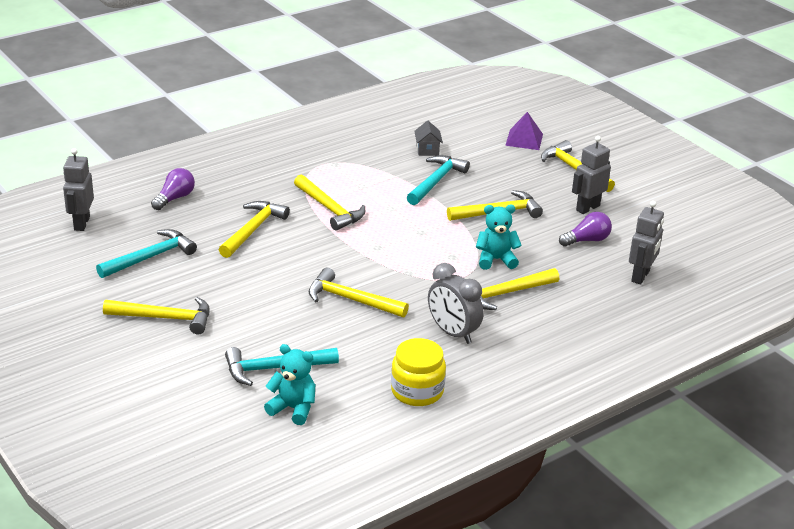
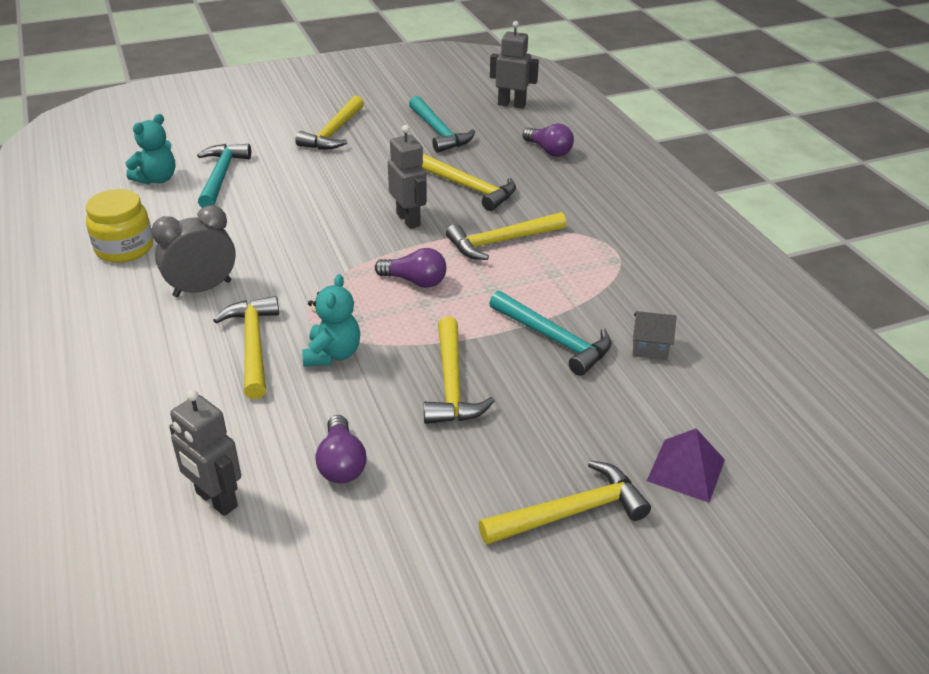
camera: 105 degrees right, 5 degrees up
yellow hammer [309,268,409,317] -> none
grey robot [572,136,611,214] -> grey robot moved to [388,125,427,229]
none -> purple light bulb [375,248,446,288]

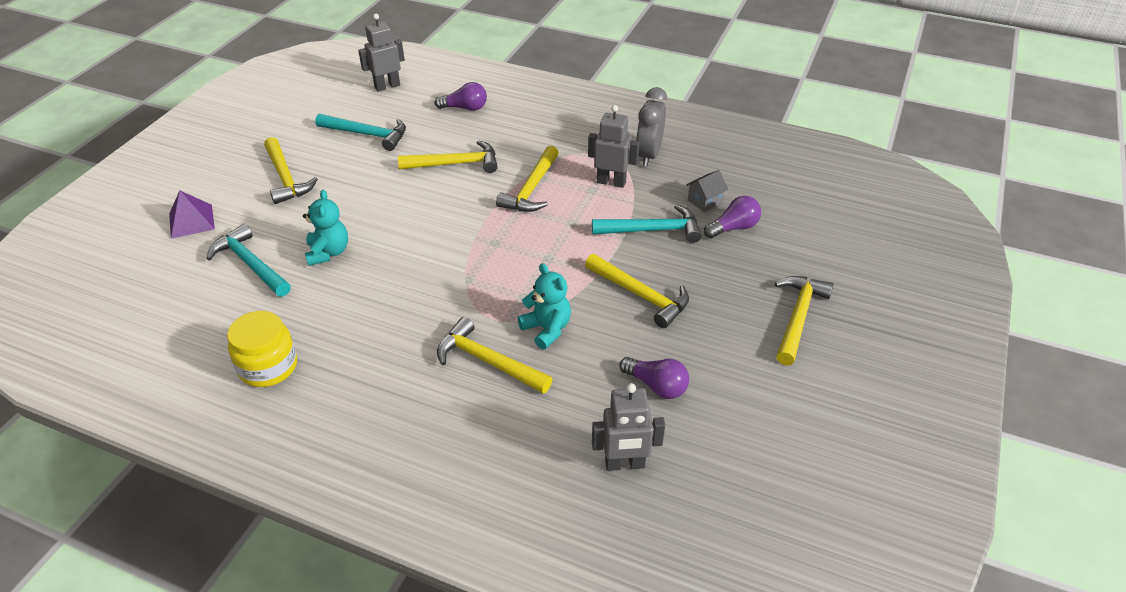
camera: 45 degrees left, 5 degrees up
turquoise teddy bear [126,114,176,185] -> turquoise teddy bear moved to [303,190,348,266]
grey clock [151,205,236,297] -> grey clock moved to [636,87,667,167]
purple light bulb [375,248,446,288] -> purple light bulb moved to [704,196,761,238]
grey robot [388,125,427,229] -> grey robot moved to [588,105,640,188]
purple pyramid [647,428,725,503] -> purple pyramid moved to [169,190,215,239]

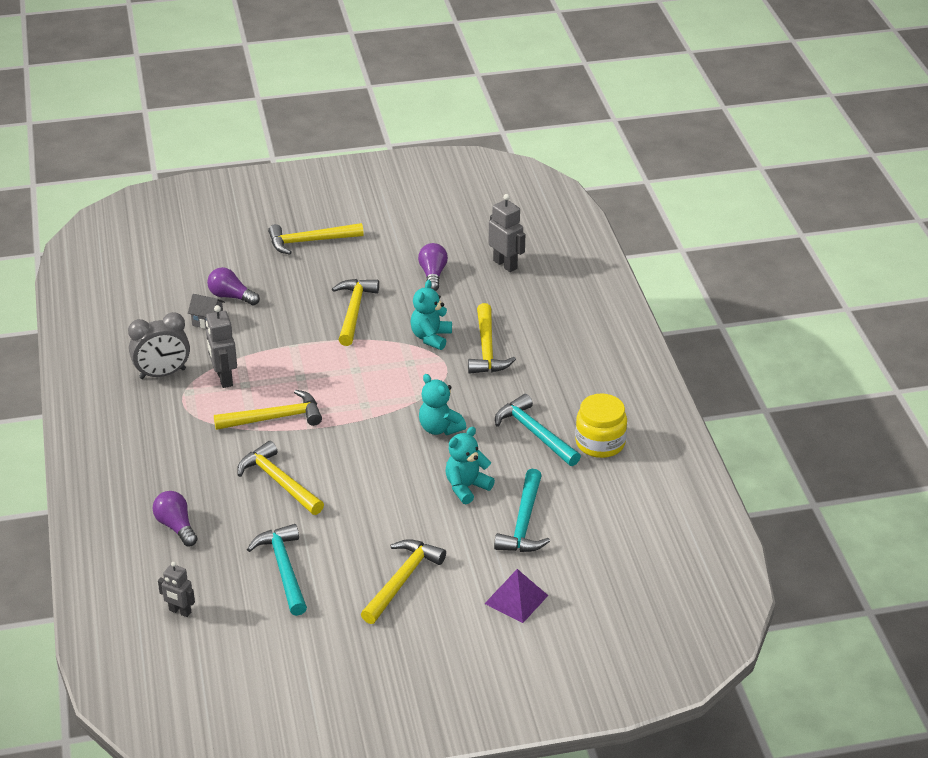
camera: 125 degrees left, 5 degrees down
grey robot [358,14,405,92] -> grey robot [158,562,195,617], size x0.66
turquoise hammer [592,204,702,243] -> turquoise hammer moved to [495,394,581,466]
none -> turquoise teddy bear [419,374,466,435]

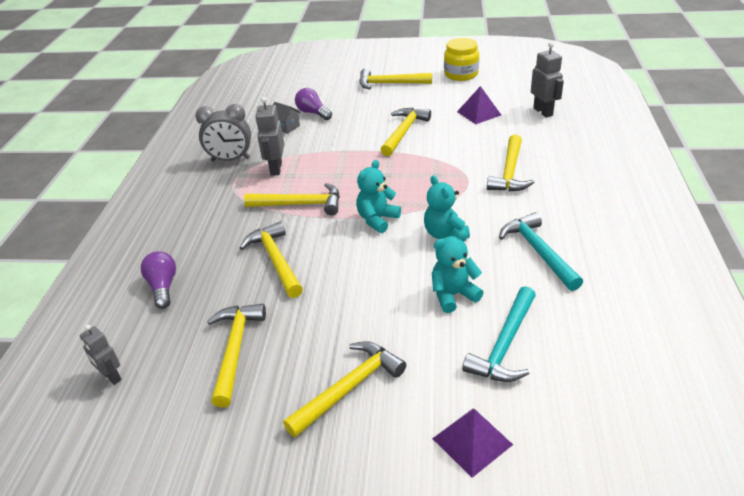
camera: 20 degrees right, 0 degrees up
turquoise hammer [247,524,307,616] -> yellow hammer [207,304,266,408]
turquoise teddy bear [410,280,452,350] -> turquoise teddy bear moved to [356,160,401,233]
purple light bulb [418,243,448,291] -> purple pyramid [457,86,501,124]
yellow jar [575,393,627,458] -> yellow jar moved to [444,38,479,81]

